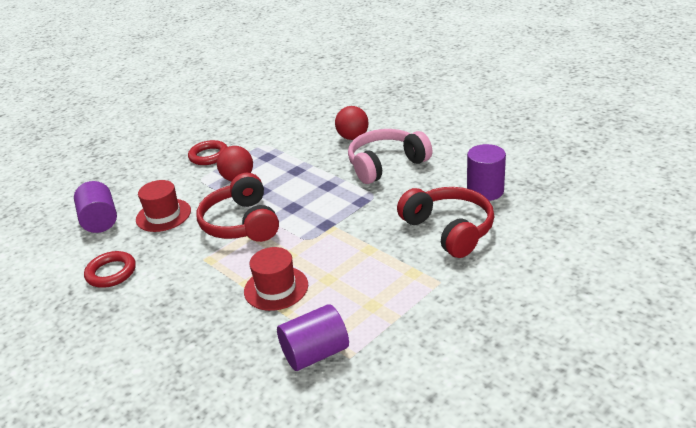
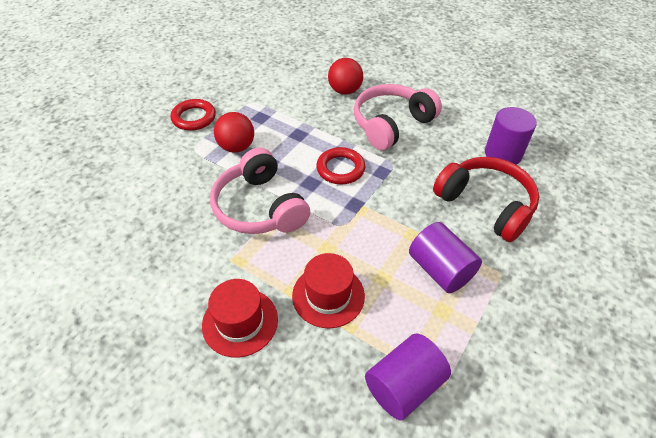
camera: 15 degrees left, 15 degrees up
purple cylinder [74,181,117,233] -> purple cylinder moved to [409,222,482,293]
red ring [84,251,136,288] -> red ring moved to [316,147,365,184]
red hat [136,180,191,232] -> red hat moved to [202,279,278,358]
red headphones [196,173,279,242] -> pink headphones [210,148,310,234]

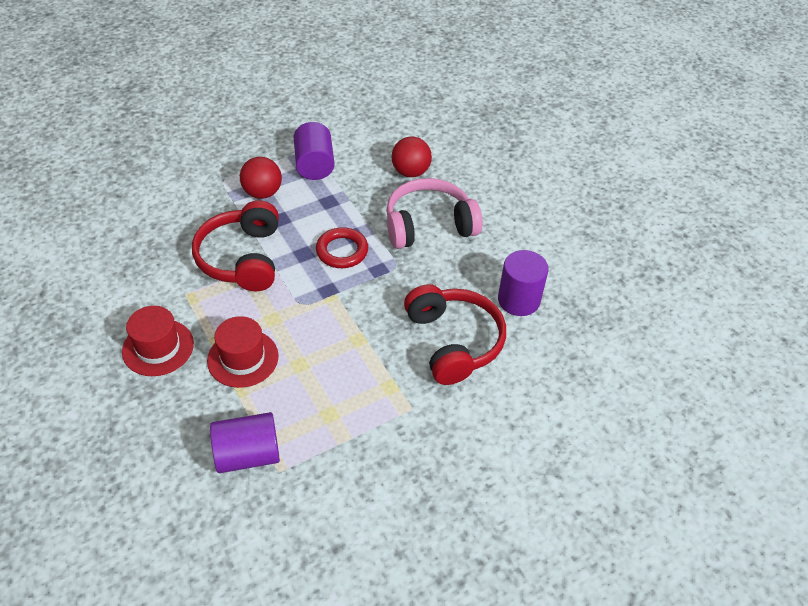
camera: 25 degrees right, 0 degrees up
red ring [171,99,216,131] -> none
pink headphones [210,148,310,234] -> red headphones [192,200,279,291]
purple cylinder [409,222,482,293] -> purple cylinder moved to [294,122,335,180]

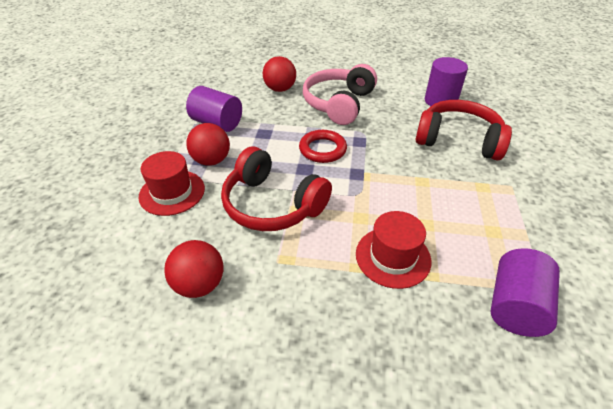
camera: 50 degrees left, 5 degrees down
red hat [122,306,194,376] -> red hat moved to [139,151,205,216]
none -> red ball [164,240,224,298]

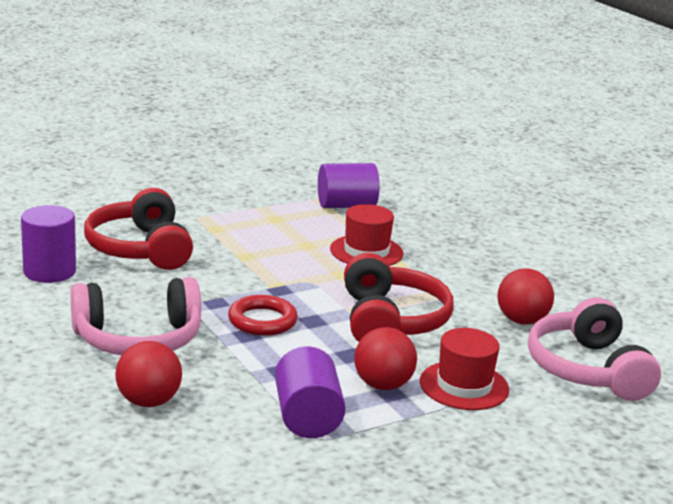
camera: 130 degrees left, 20 degrees down
none -> pink headphones [528,297,661,401]

